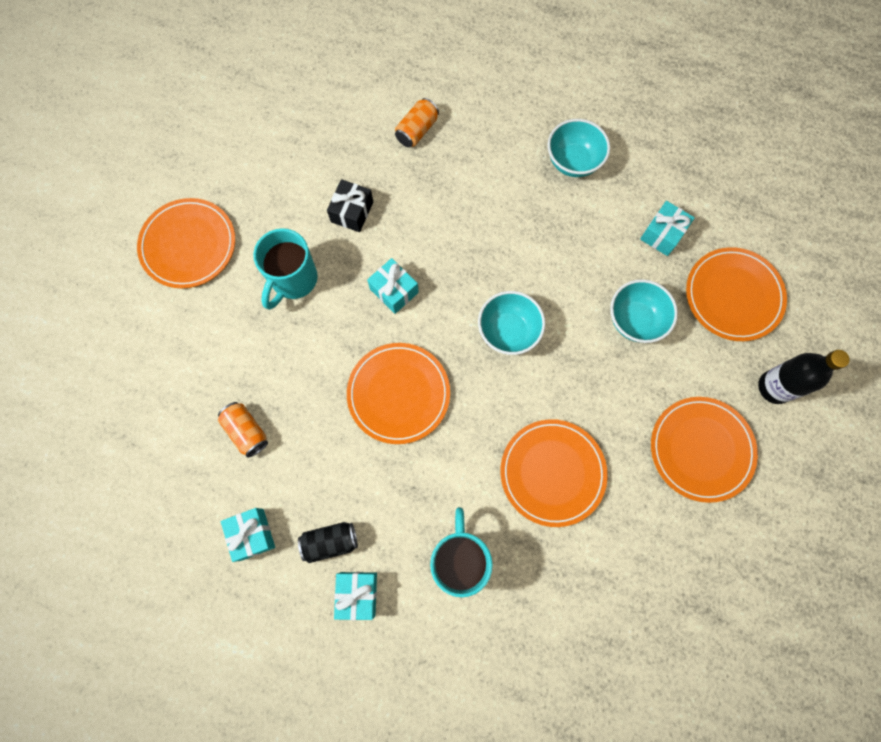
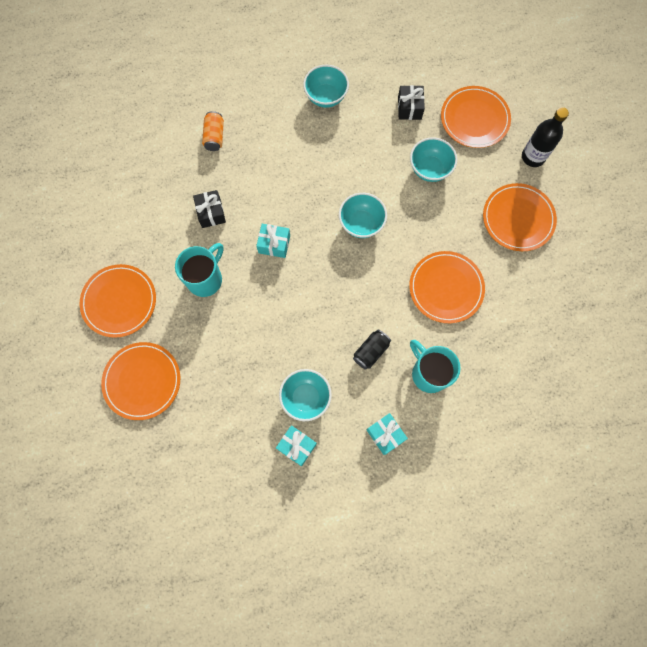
camera: 35 degrees left, 0 degrees up
orange can [218,402,268,457] -> none
turquoise mug [253,228,318,310] -> turquoise mug turned 135 degrees counterclockwise [175,243,224,297]
black can [298,522,358,563] -> black can moved to [353,329,391,370]
orange plate [347,343,450,444] -> orange plate moved to [101,342,180,420]
turquoise gift [640,201,695,256] -> black gift [398,85,425,120]
none -> turquoise bowl [279,369,332,421]

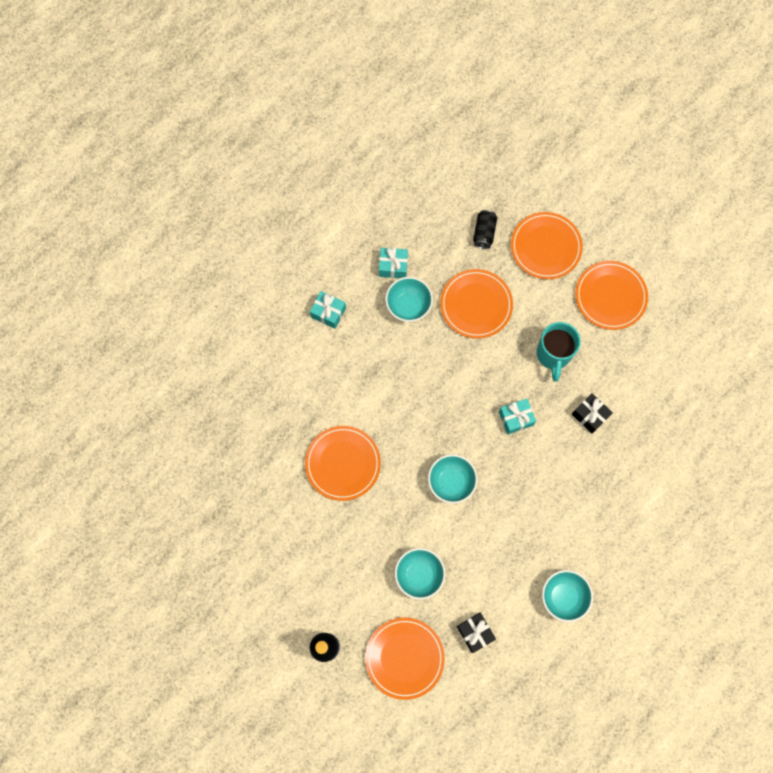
camera: 150 degrees right, 0 degrees up
orange can [202,111,224,151] -> none
black can [353,329,391,370] -> black can moved to [473,210,497,249]
turquoise mug [410,340,461,393] -> none
orange plate [483,183,557,251] -> orange plate moved to [440,269,513,339]

